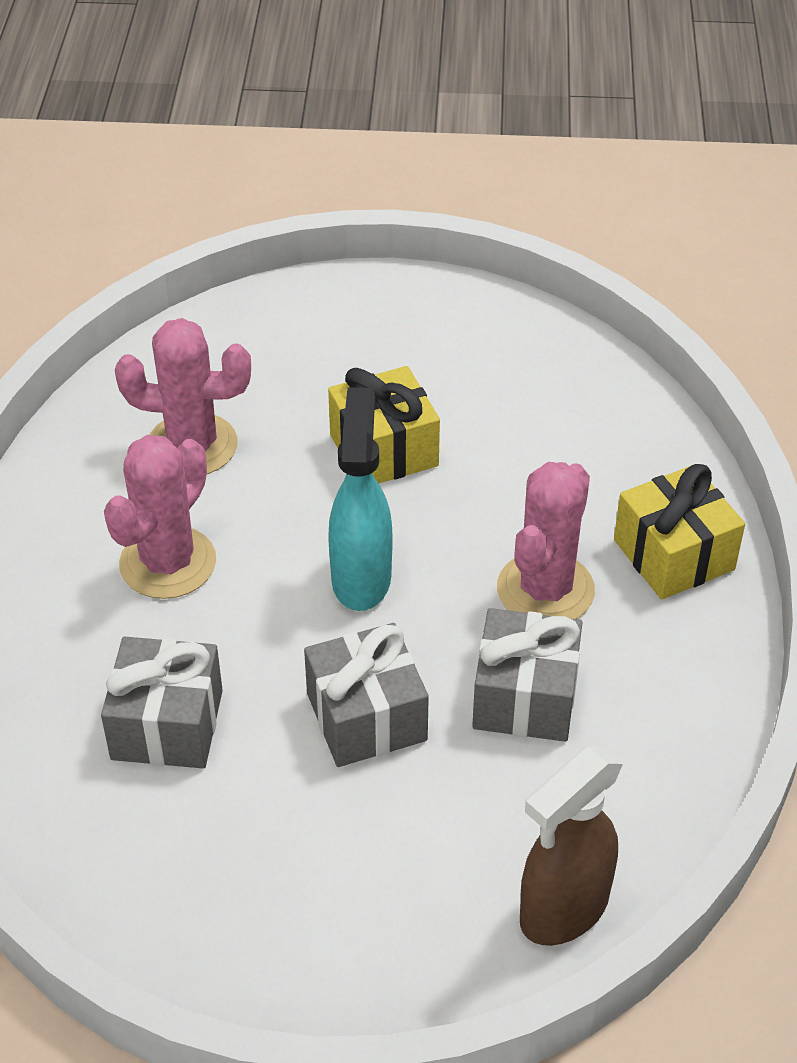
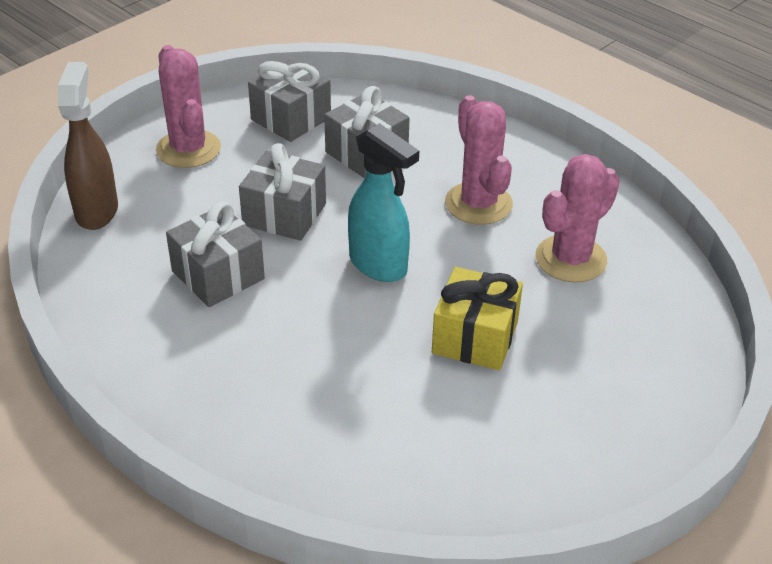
camera: 130 degrees right, 5 degrees down
pink cactus [497,462,595,619] -> pink cactus moved to [156,45,221,168]
yellow gift [614,464,745,599] -> none
none -> grey gift [248,59,331,142]

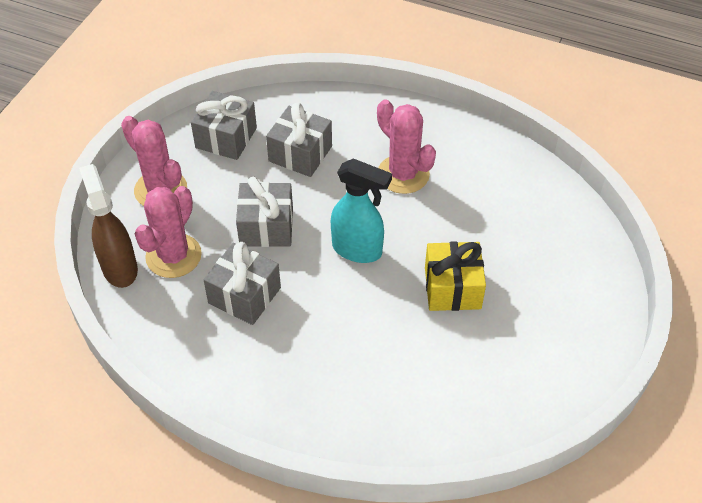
camera: 20 degrees left, 10 degrees up
pink cactus [535,154,620,283] -> pink cactus moved to [135,186,202,278]

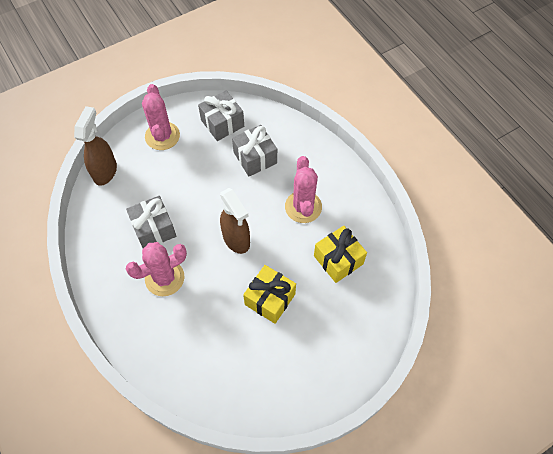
camera: 35 degrees right, 10 degrees up
pink cactus [135,186,202,278] -> pink cactus moved to [126,242,187,296]
grey gift [236,177,293,247] -> none
turquoise spray bottle [331,158,392,263] -> brown spray bottle [220,188,250,254]
none -> yellow gift [314,226,367,283]

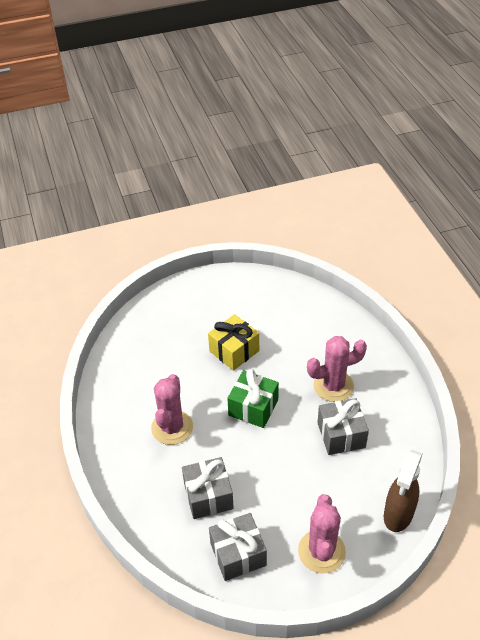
camera: 165 degrees left, 15 degrees down
brown spray bottle [220,188,250,254] -> green gift [227,369,279,428]
yellow gift [314,226,367,283] -> none

